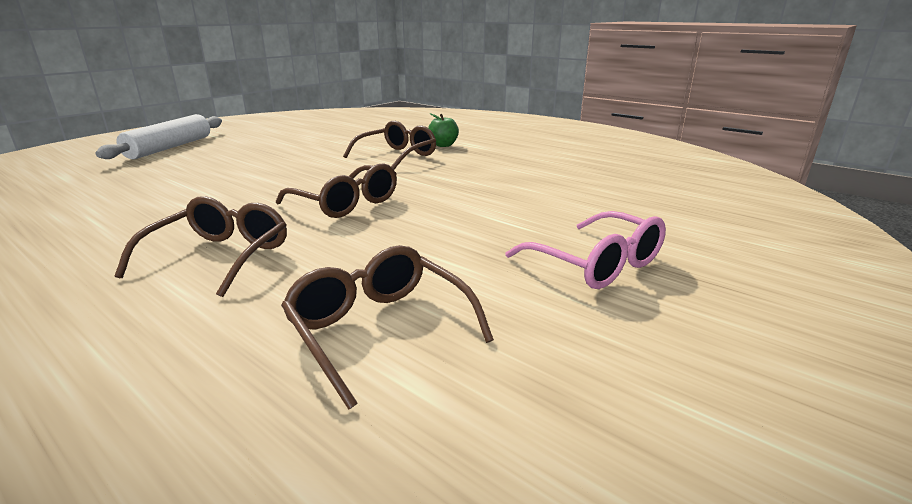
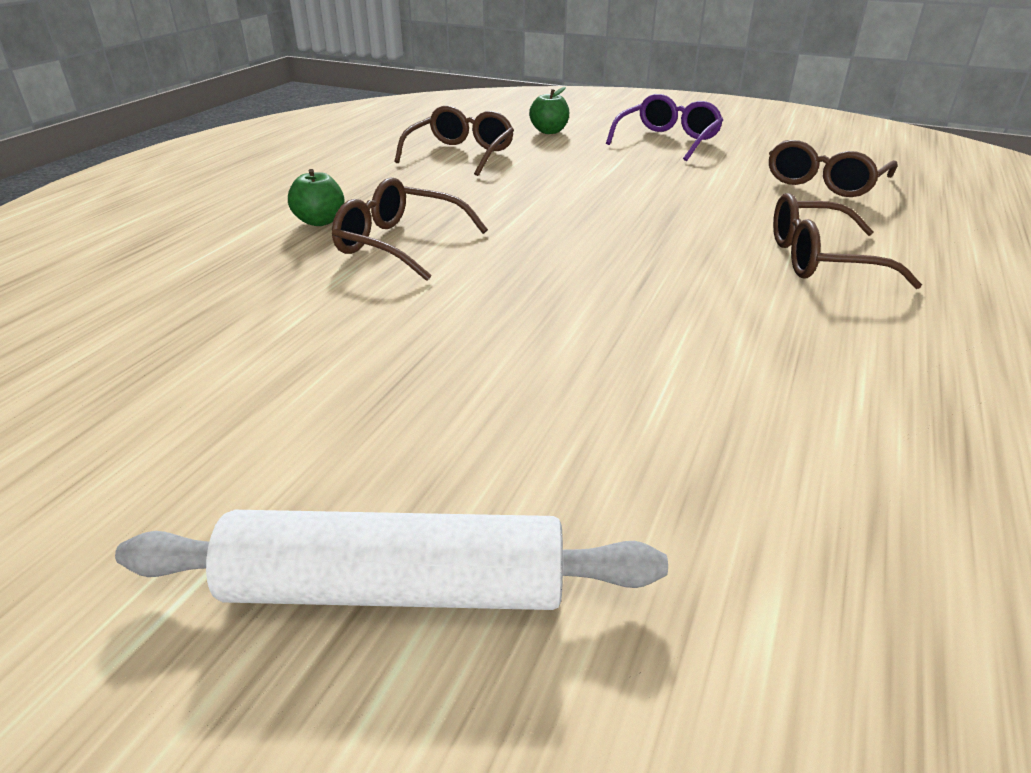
camera: 105 degrees left, 10 degrees up
brown glasses [276,163,397,218] -> brown glasses moved to [394,106,514,176]
pink glasses [505,211,666,289] -> purple glasses [606,94,723,161]
none -> green apple [529,87,569,134]

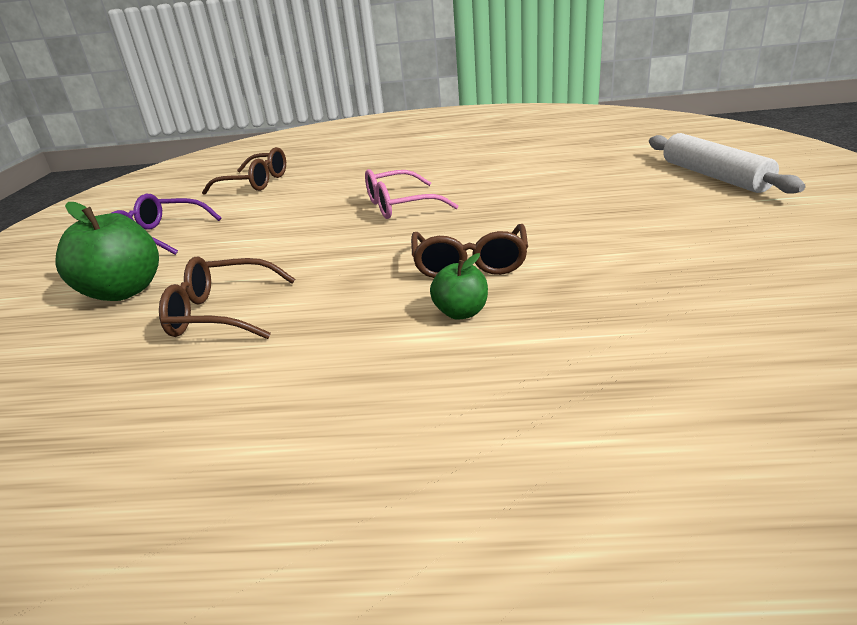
camera: 110 degrees left, 5 degrees down
green apple [529,87,569,134] -> green apple [55,202,159,301], size x1.84
brown glasses [773,193,922,289] -> none
none -> pink glasses [365,169,458,219]

